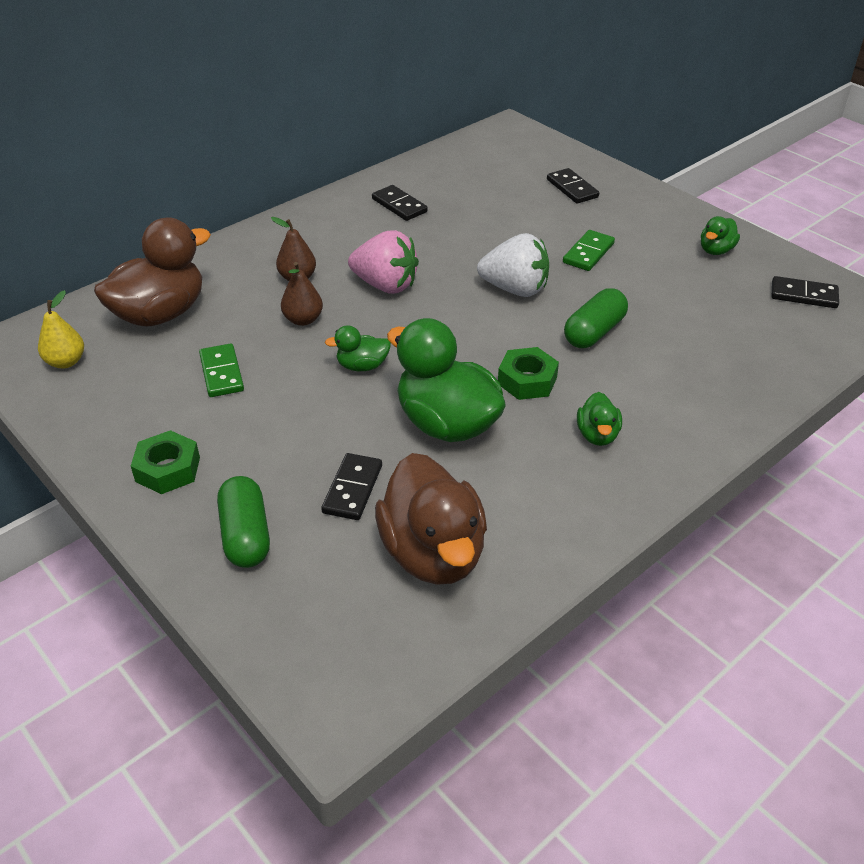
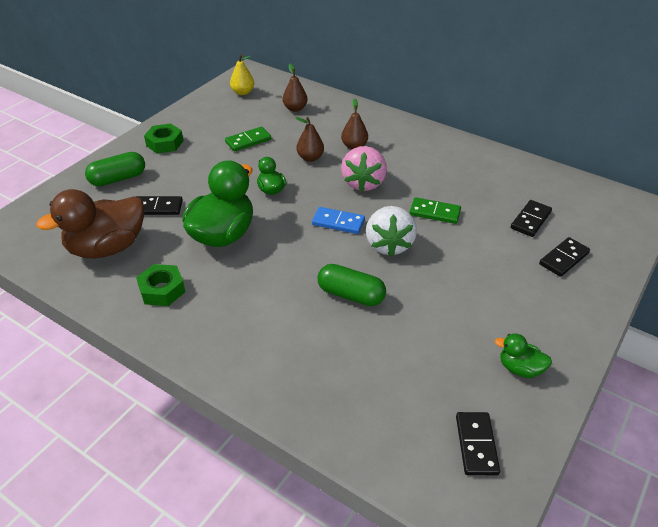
camera: 75 degrees right, 0 degrees up
brown duck [94,217,211,326] -> brown pear [283,63,308,112]
black domino [372,185,428,221] -> black domino moved to [511,200,552,237]
green nut [498,347,559,400] -> green nut moved to [136,264,185,306]
green domino [563,230,615,271] -> green domino moved to [409,197,461,224]
green duck [577,392,622,446] -> none
none -> blue domino [312,207,365,234]

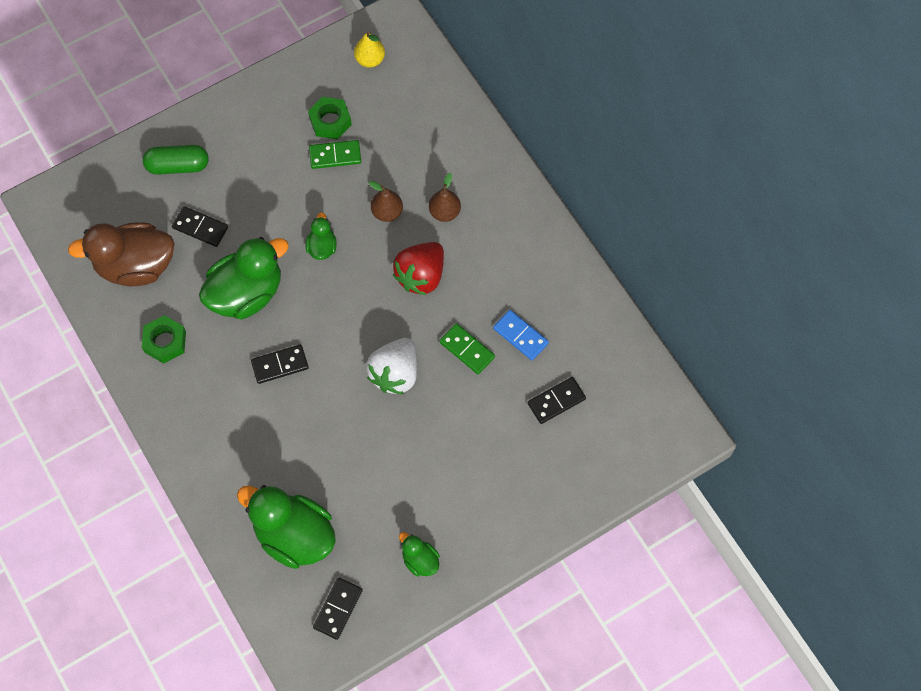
camera: 25 degrees right, 25 degrees up
green nut [144,123,183,154] -> green nut moved to [308,97,352,139]
brown pear [283,63,308,112] -> none
blue domino [312,207,365,234] -> blue domino moved to [493,310,549,360]
green capsule [318,264,386,306] -> none
pink strawberry [341,146,387,192] -> red strawberry [393,242,444,295]
black domino [539,237,590,277] -> black domino moved to [251,345,309,384]
none -> green duck [237,485,336,569]

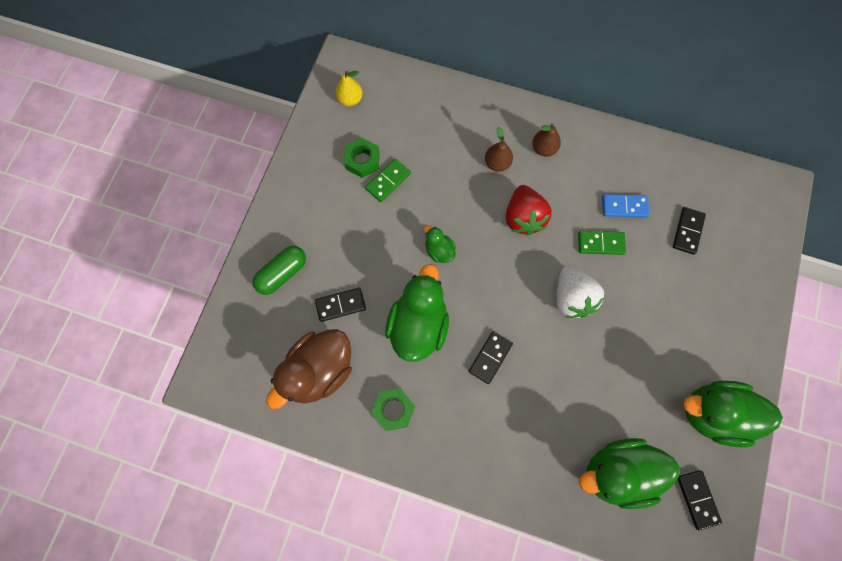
camera: 40 degrees left, 5 degrees up
brown pear [369,181,403,222] -> brown pear moved to [532,124,561,157]
green duck [399,532,440,577] -> green duck [683,381,783,448], size x2.09

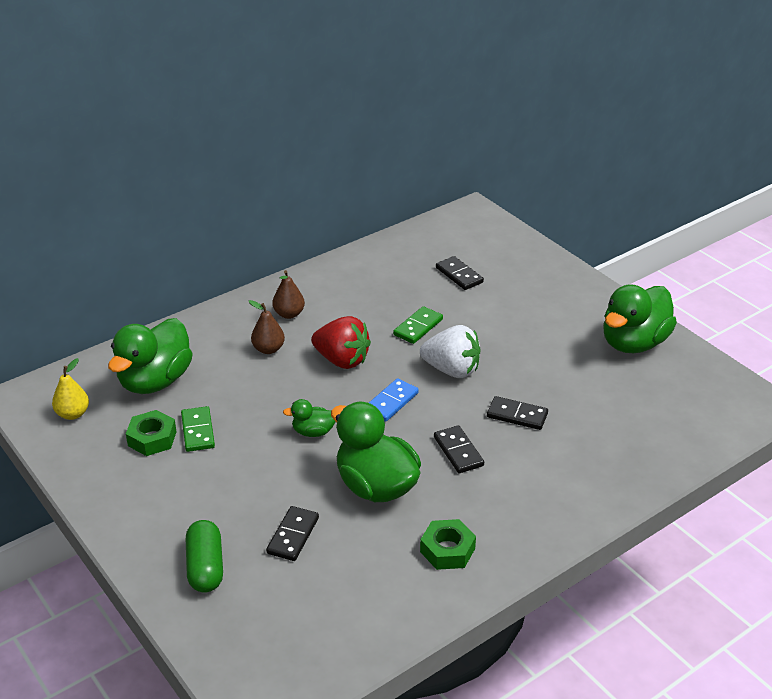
camera: 55 degrees left, 35 degrees down
brown duck [266,329,352,409] -> none
green duck [579,438,680,509] -> green duck moved to [108,318,193,394]
blue domino [602,194,649,218] -> blue domino moved to [369,378,419,422]
black domino [678,470,722,530] -> black domino moved to [487,396,548,430]

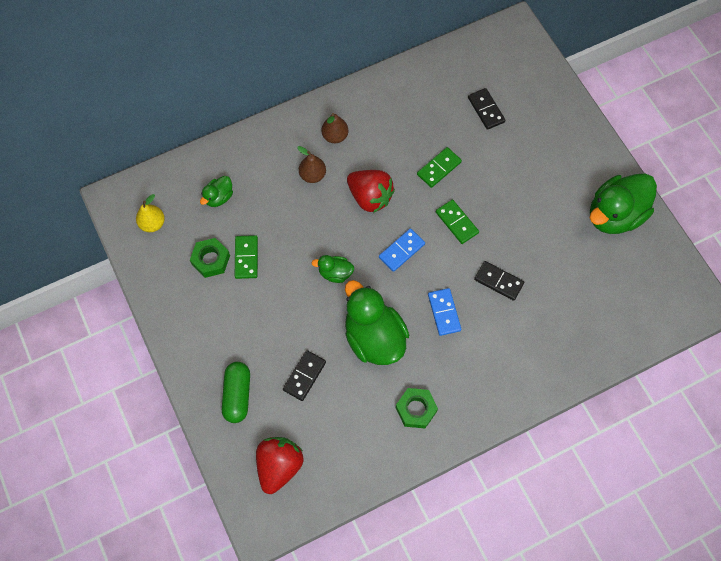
camera: 10 degrees right, 30 degrees up
green duck [108,318,193,394] -> green duck [200,176,233,207], size x0.48
white strawberry [420,325,481,378] -> green domino [436,199,479,244]
black domino [434,425,484,473] -> blue domino [428,288,461,336]
none -> red strawberry [256,437,303,494]

